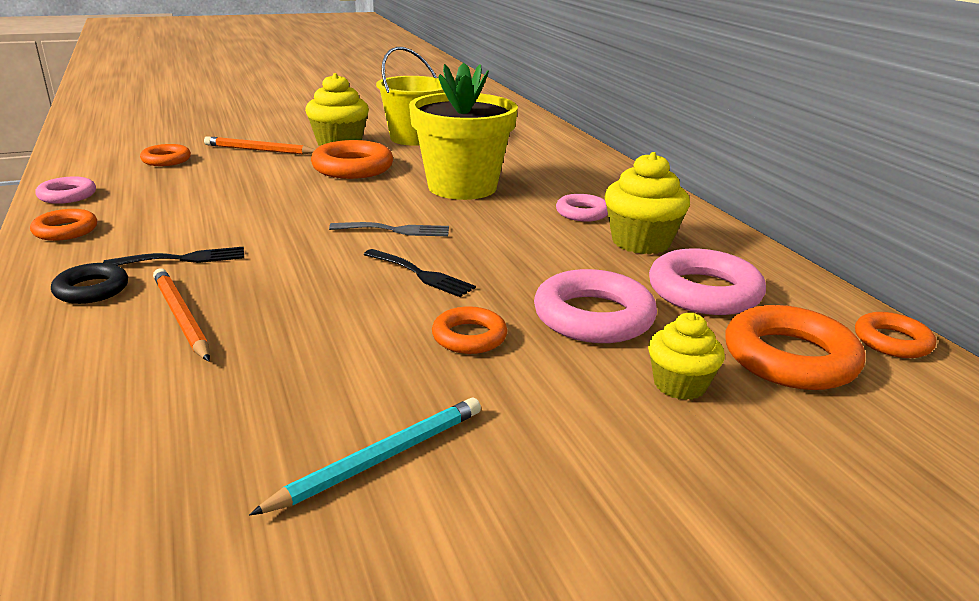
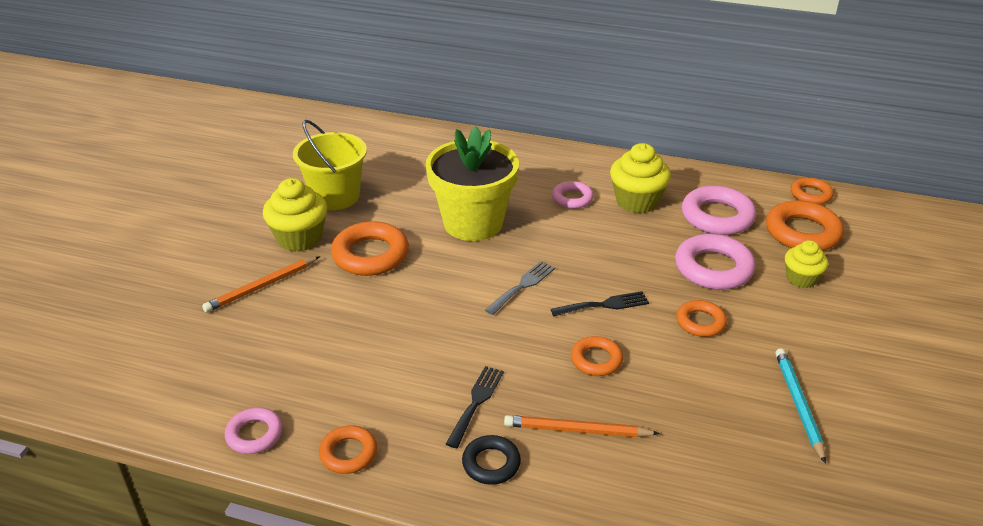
camera: 50 degrees left, 10 degrees up
orange ring [140,144,191,166] -> orange ring moved to [571,336,623,376]

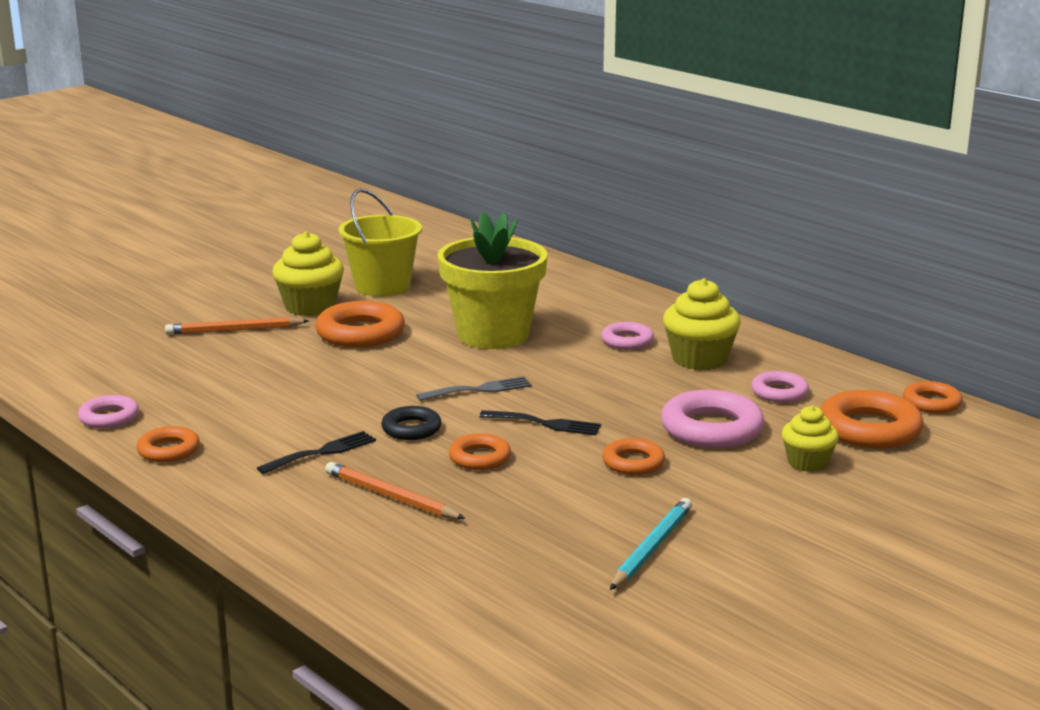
camera: 30 degrees right, 15 degrees down
black ring [462,435,521,485] -> black ring moved to [381,406,442,440]
pink ring [682,185,756,235] -> pink ring [751,371,809,403], size x0.59

